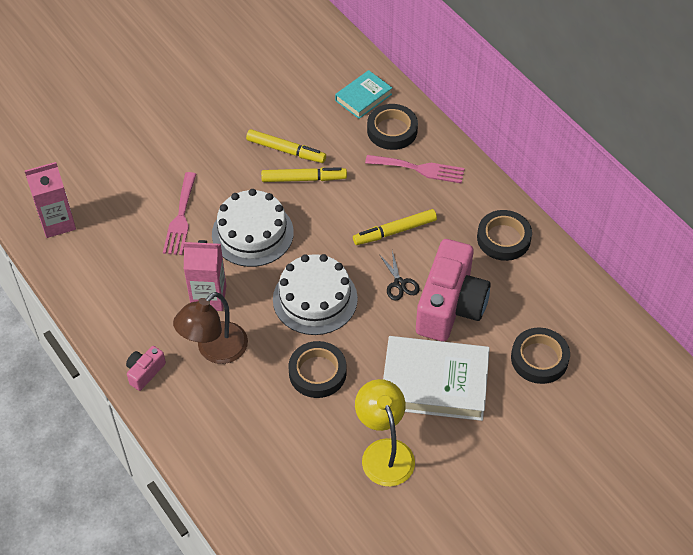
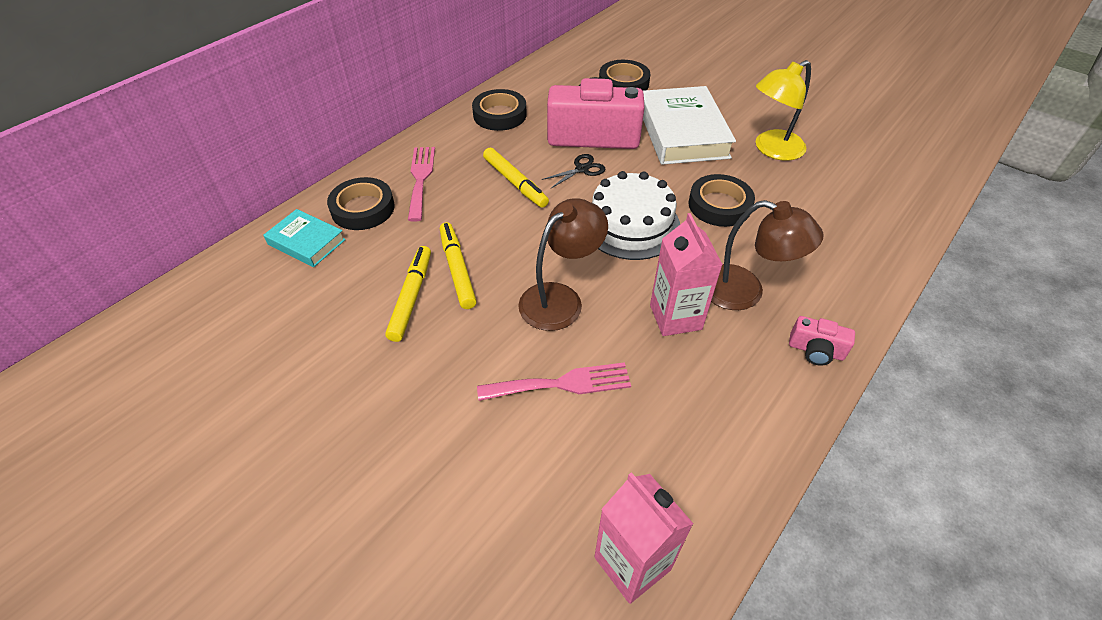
camera: 105 degrees left, 5 degrees down
white cake [212,189,294,267] -> brown lamp [518,198,608,331]

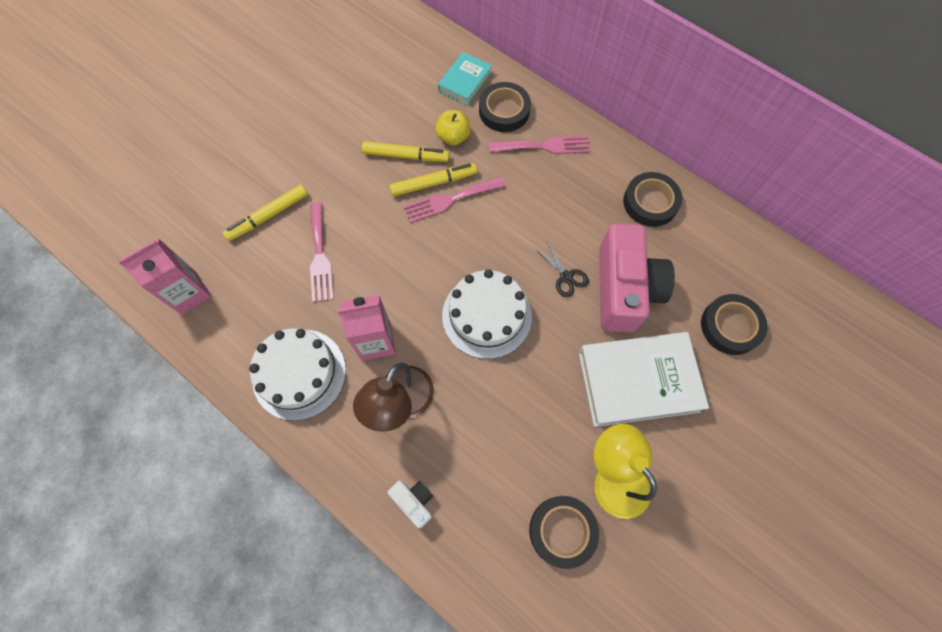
camera: 90 degrees right, 20 degrees up
yellow marker [483,148,549,208] -> yellow marker moved to [223,184,308,241]
brown lamp [518,198,608,331] -> none
black tape [689,174,755,227] -> black tape moved to [529,496,599,569]
pink camera [789,316,855,366] -> none
none -> white cake [249,328,346,421]
none -> white camera [387,481,433,528]
none -> pink fork [403,176,506,223]
none -> yellow apple [436,110,471,146]

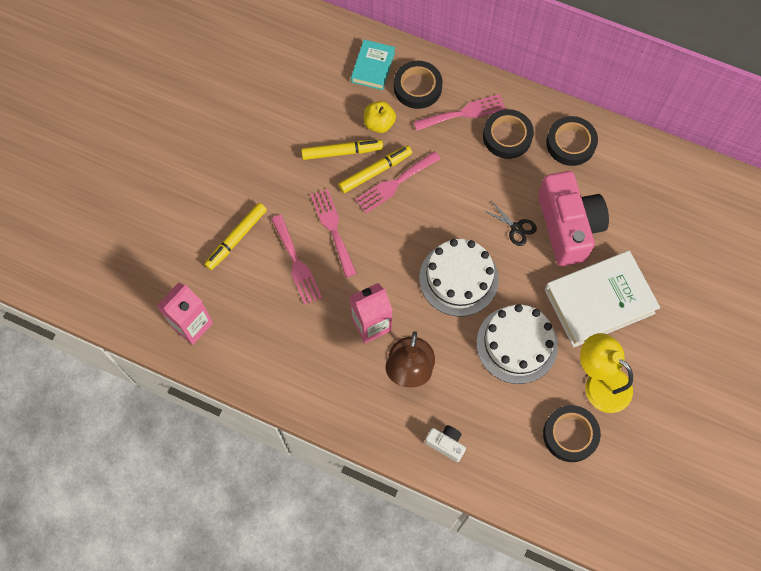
camera: 15 degrees left, 0 degrees up
white cake [249,328,346,421] -> white cake moved to [476,304,558,384]
black tape [701,294,768,355] -> black tape moved to [483,109,534,159]
none -> pink fork [311,189,357,278]

